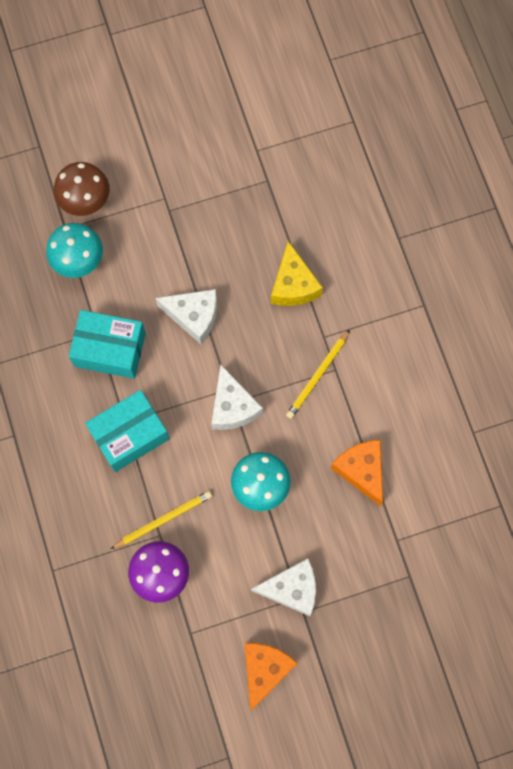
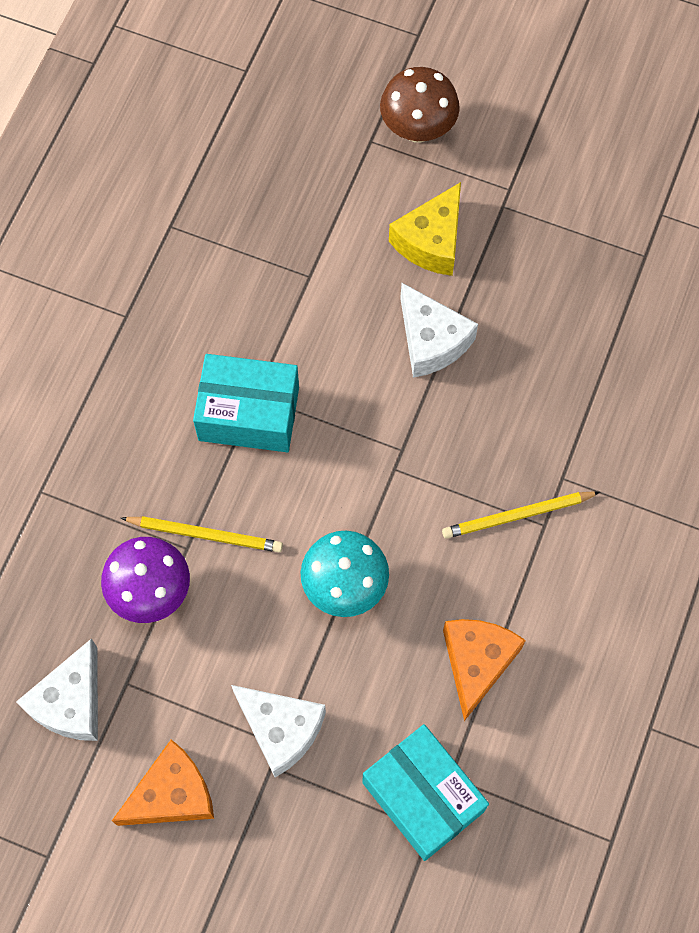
camera: 40 degrees right, 5 degrees down
turquoise mushroom [46,223,103,278] -> none
turquoise box [69,310,146,379] -> turquoise box moved to [362,724,489,861]
white cheese [211,364,263,430] -> white cheese moved to [16,639,98,741]
yellow cheese [271,241,323,306] -> yellow cheese moved to [389,182,461,276]

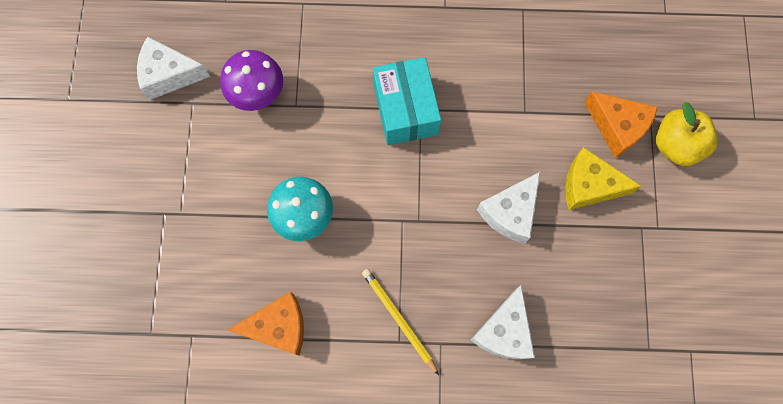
camera: 70 degrees right, 5 degrees up
orange cheese [112,739,214,826] -> orange cheese moved to [584,91,658,158]
yellow pencil [121,516,283,552] -> none
white cheese [231,685,326,777] -> white cheese moved to [471,285,535,359]
turquoise box [362,724,489,861] -> none
brown mushroom [380,67,460,143] -> yellow apple [656,102,718,166]

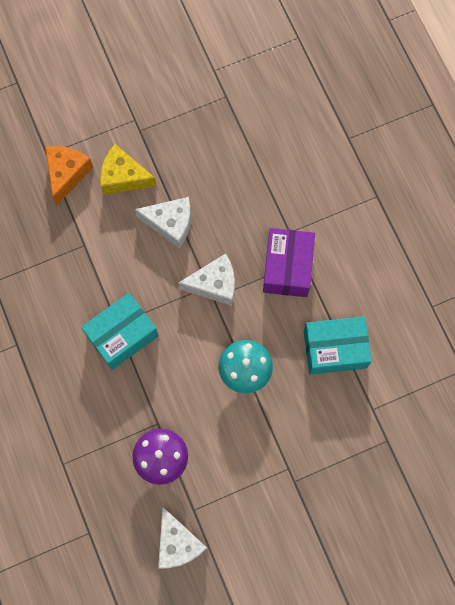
camera: 115 degrees left, 0 degrees up
orange cheese [228,291,304,356] -> turquoise box [304,316,372,375]
yellow pencil [362,269,439,375] -> purple box [263,228,315,297]
white cheese [471,285,535,359] -> white cheese moved to [178,253,235,306]
yellow cheese [565,147,641,210] -> yellow cheese turned 120 degrees clockwise [100,144,157,195]
yellow apple [656,102,718,166] -> none

